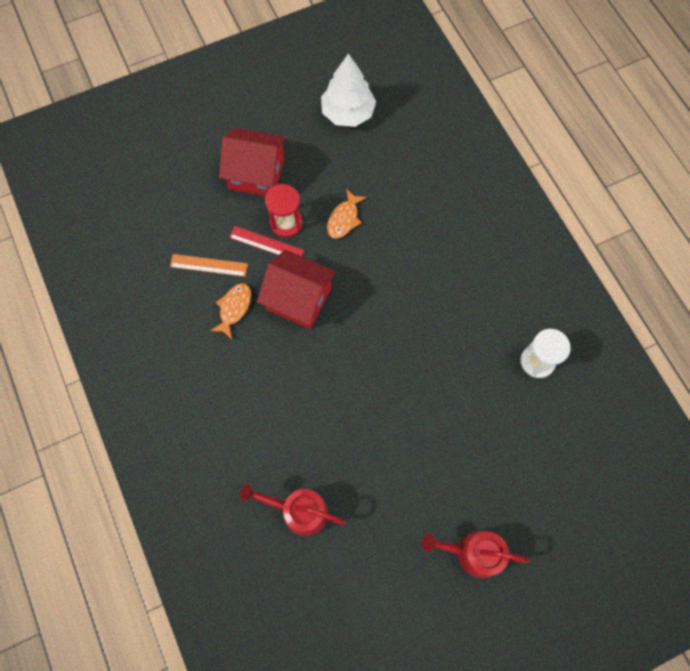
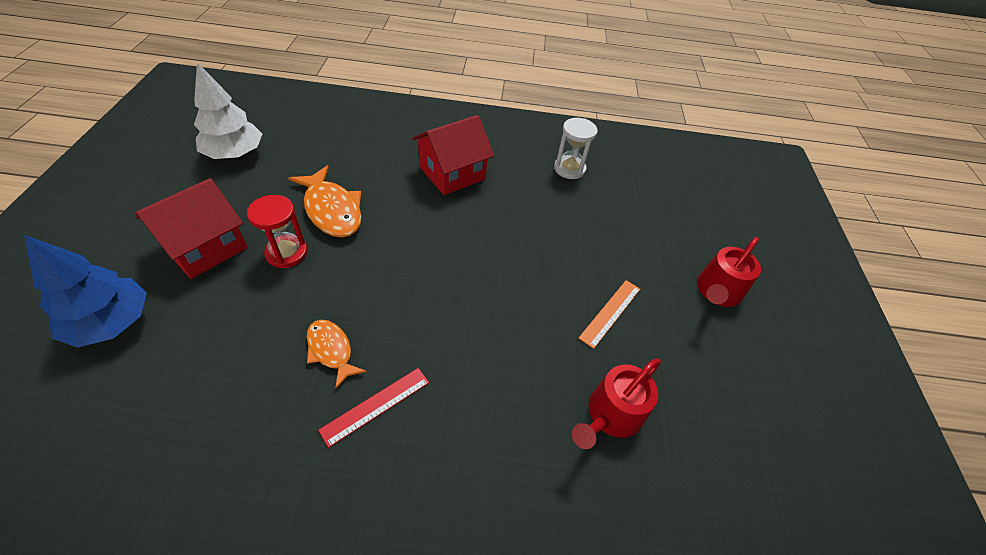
camera: 65 degrees left, 20 degrees down
orange ruler [170,254,248,277] -> orange ruler moved to [578,280,640,349]
red ruler [229,226,304,256] -> red ruler moved to [318,368,429,448]
red house [257,250,336,329] -> red house moved to [412,115,494,195]
orange fish [327,189,367,239] -> orange fish [288,165,362,238], size x1.65
none -> blue tree [24,235,147,348]

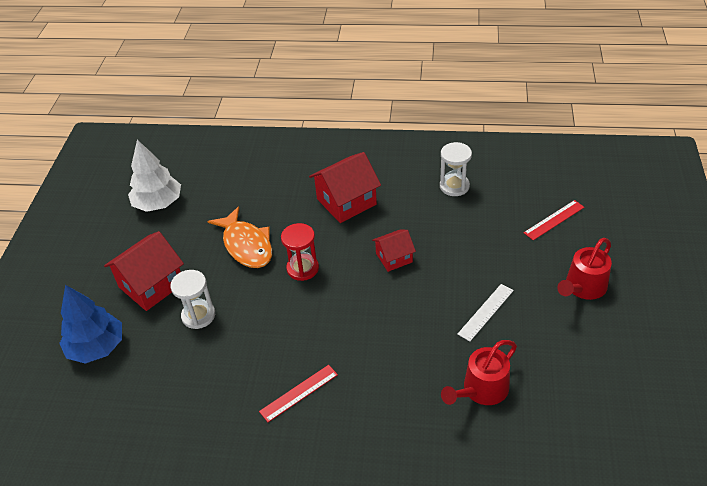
camera: 10 degrees right, 5 degrees down
red hourglass [247,195,308,268] -> red hourglass moved to [281,223,319,281]
orange fish [307,320,367,389] -> none
orange ruler [578,280,640,349] -> white ruler [458,284,514,341]
none -> white hourglass [171,270,215,329]
none -> red house [372,229,416,272]
none -> red ruler [524,200,584,240]

